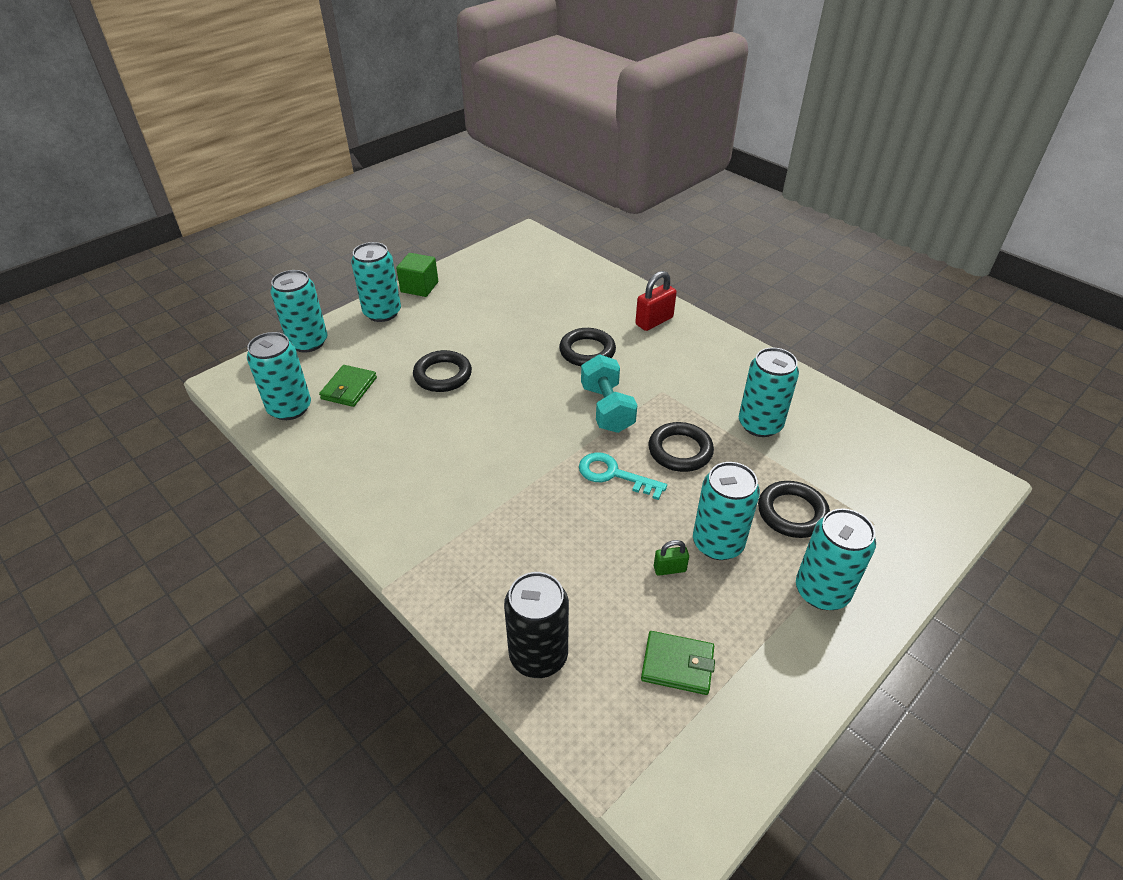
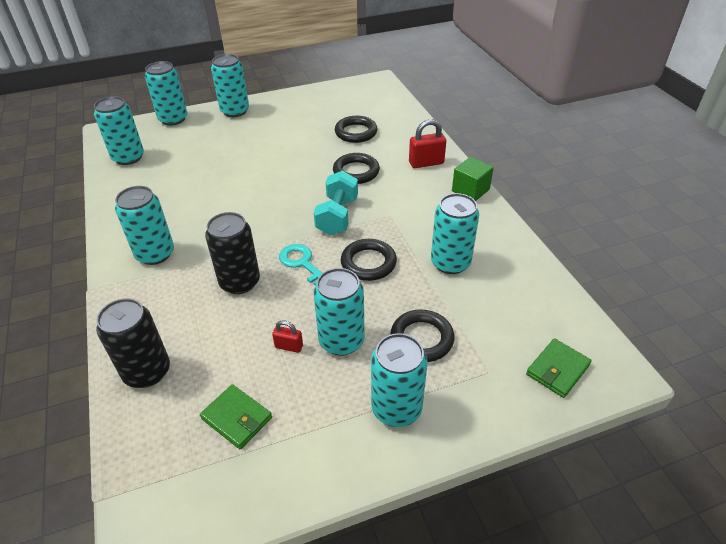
camera: 25 degrees right, 0 degrees up
green wallet [319,365,377,407] -> green wallet moved to [526,338,592,398]
green cube [396,253,438,297] -> green cube moved to [452,157,494,201]
black ring [413,350,472,392] -> black ring moved to [335,116,378,143]
green padlock [654,540,689,576] -> red padlock [272,320,303,353]
none -> turquoise can [115,186,174,265]
none -> black can [205,212,260,294]

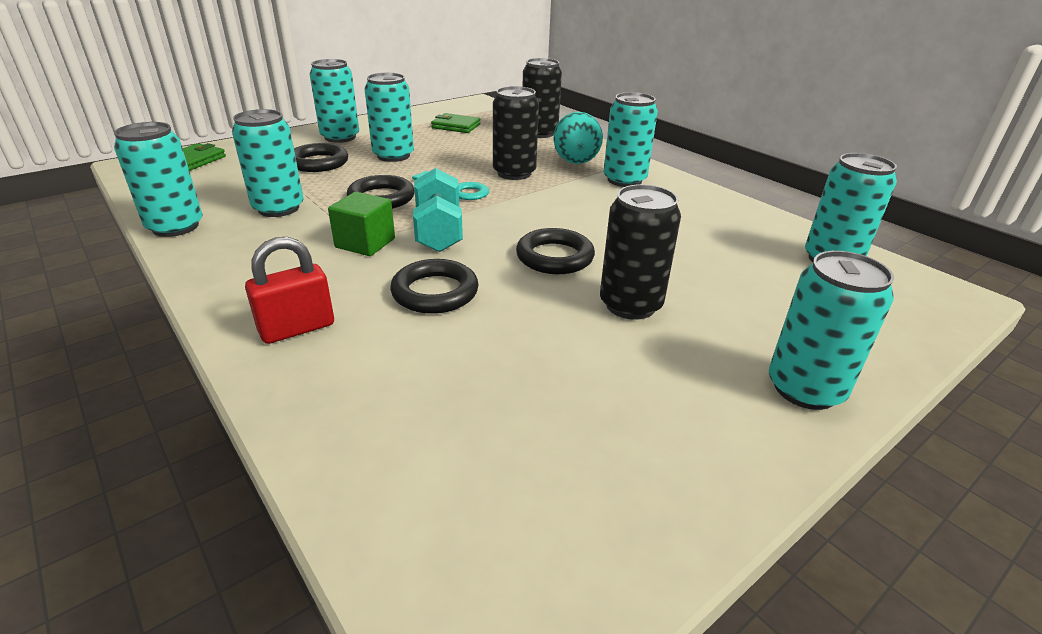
camera: 160 degrees right, 10 degrees down
turquoise can [145,61,187,125] -> turquoise can moved to [114,122,203,237]
red padlock [272,320,303,353] -> none
black ring [335,116,378,143] -> black ring moved to [516,228,595,274]
green cube [452,157,494,201] -> green cube moved to [328,192,395,256]
none -> turquoise egg [554,112,603,164]
none -> black can [600,184,681,320]

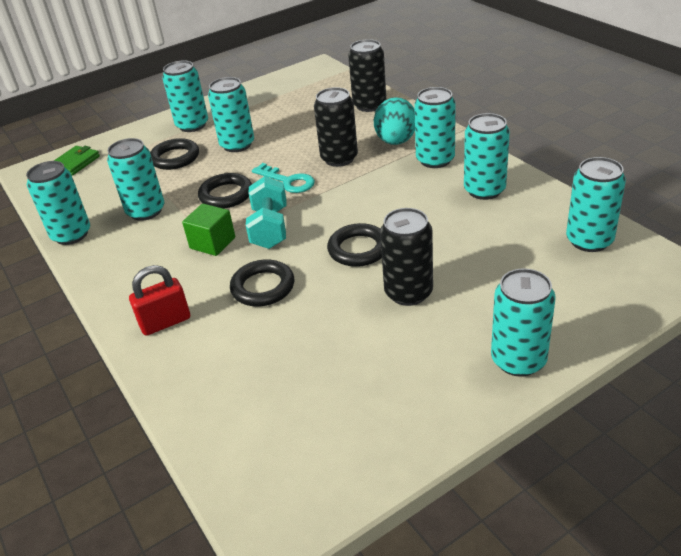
camera: 10 degrees right, 5 degrees up
green wallet [431,113,481,133] -> none
none -> turquoise can [464,113,510,200]

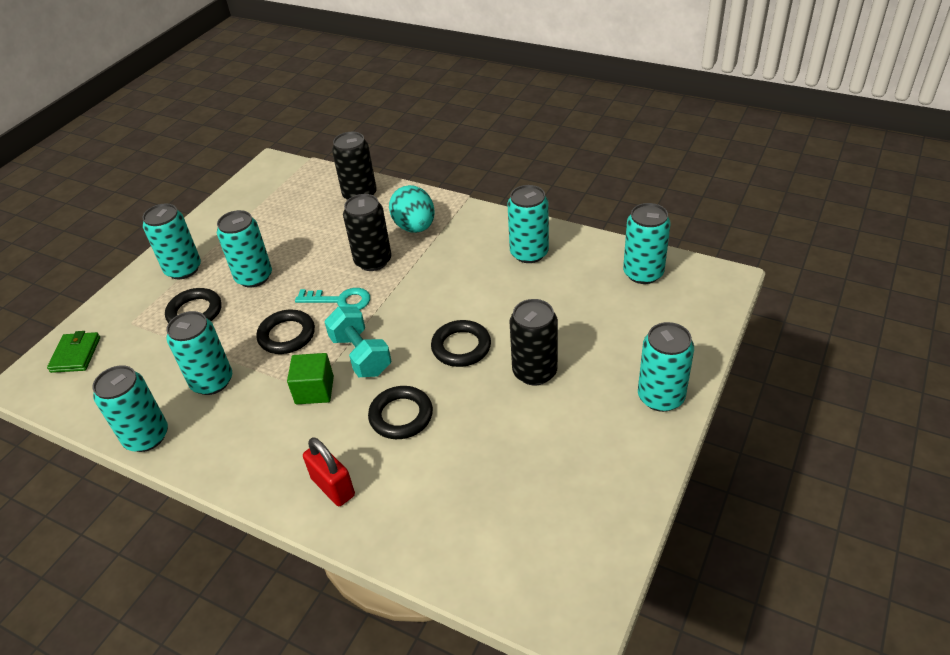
camera: 30 degrees left, 5 degrees up
red padlock [129,265,190,336] -> red padlock turned 75 degrees counterclockwise [303,438,355,506]
turquoise can [414,87,456,168] -> none

